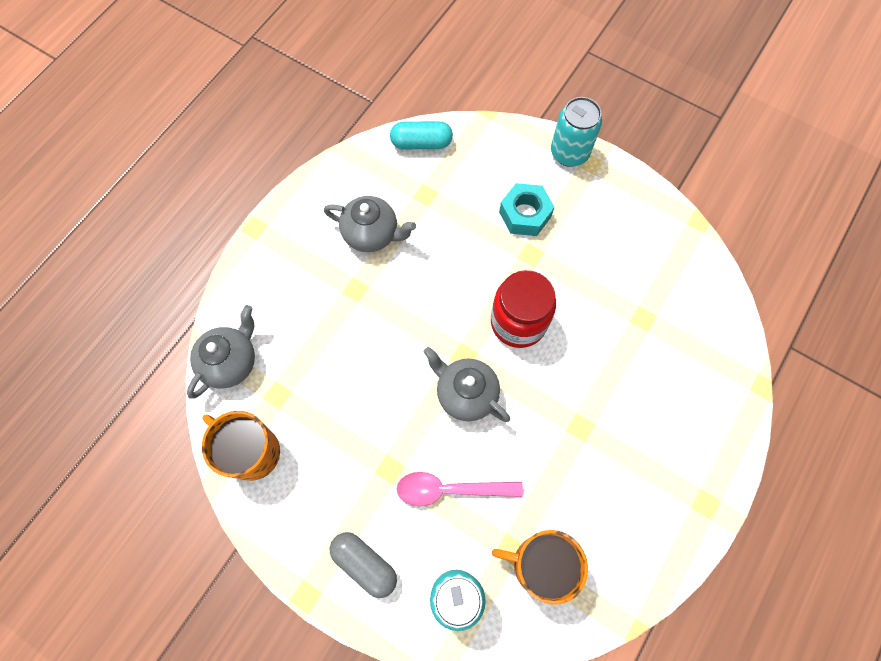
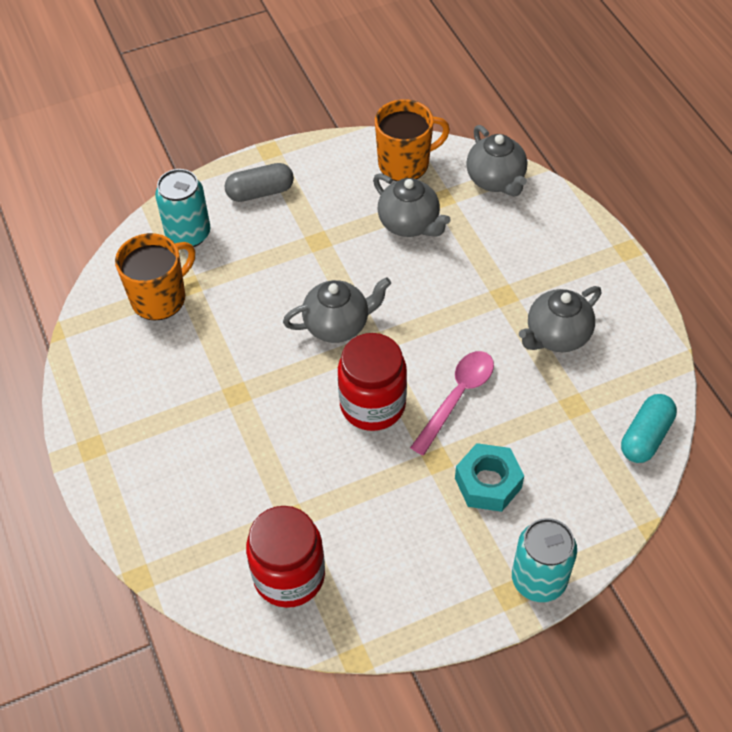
camera: 125 degrees right, 15 degrees down
pink spoon [397,472,523,506] -> pink spoon moved to [410,351,494,455]
none -> red jar [246,506,325,608]
none -> grey teapot [373,173,451,237]

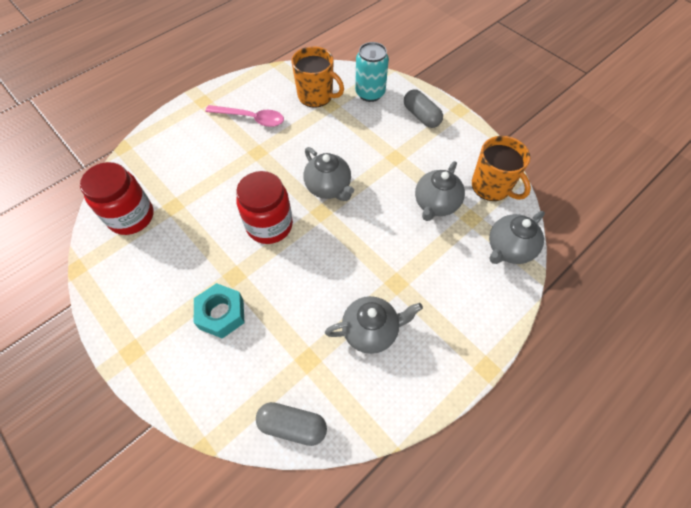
camera: 70 degrees right, 5 degrees up
pink spoon [410,351,494,455] -> pink spoon moved to [205,105,284,127]
turquoise can [512,518,577,602] -> none
grey teapot [519,286,601,352] -> grey teapot turned 135 degrees clockwise [325,296,423,354]
turquoise capsule [621,394,677,463] -> grey capsule [256,402,327,446]

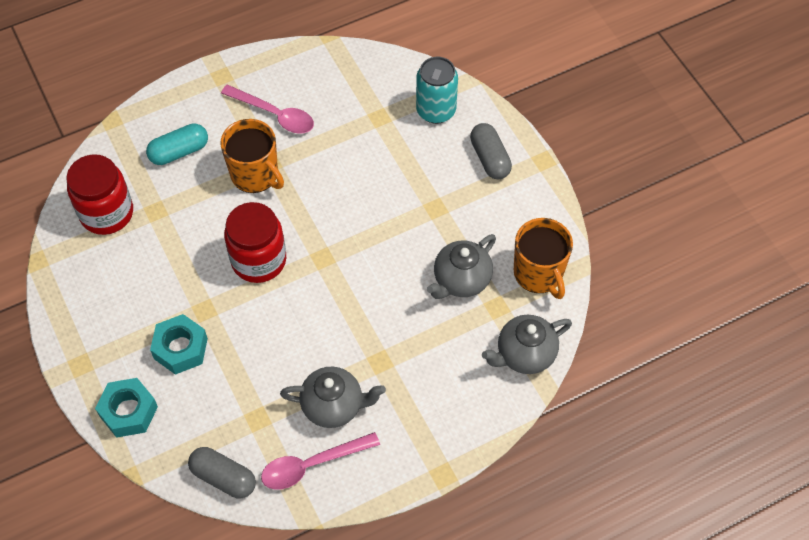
camera: 15 degrees right, 0 degrees up
orange mug [292,46,344,108] -> orange mug moved to [220,119,284,193]
grey teapot [304,147,354,201] -> none
none -> turquoise nut [95,378,158,438]
none -> turquoise capsule [146,123,208,165]
none -> pink spoon [261,432,380,490]

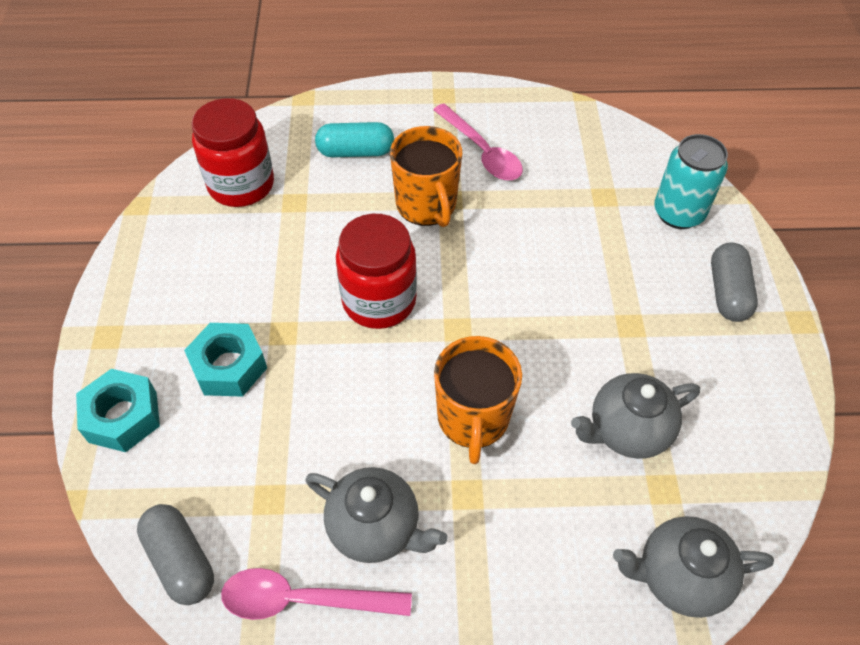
camera: 25 degrees right, 5 degrees down
orange mug [514,218,573,299] -> orange mug moved to [434,336,522,464]

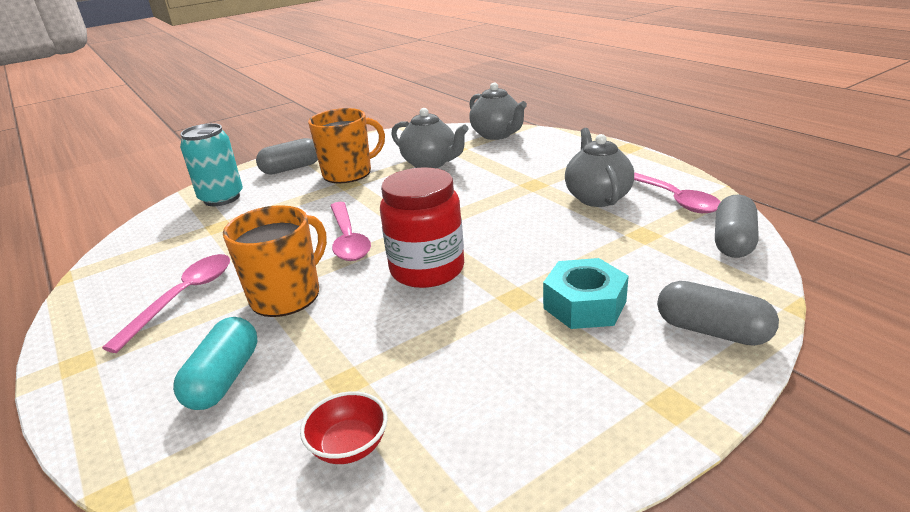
camera: 120 degrees left, 25 degrees down
turquoise nut [76,369,160,452] -> grey capsule [657,281,779,346]
red jar [191,98,274,207] -> red bowl [300,391,388,464]
turquoise capsule [315,122,394,157] -> turquoise capsule turned 45 degrees clockwise [173,317,257,410]
orange mug [434,336,522,464] -> orange mug moved to [308,108,385,183]
none -> pink spoon [330,202,371,261]

